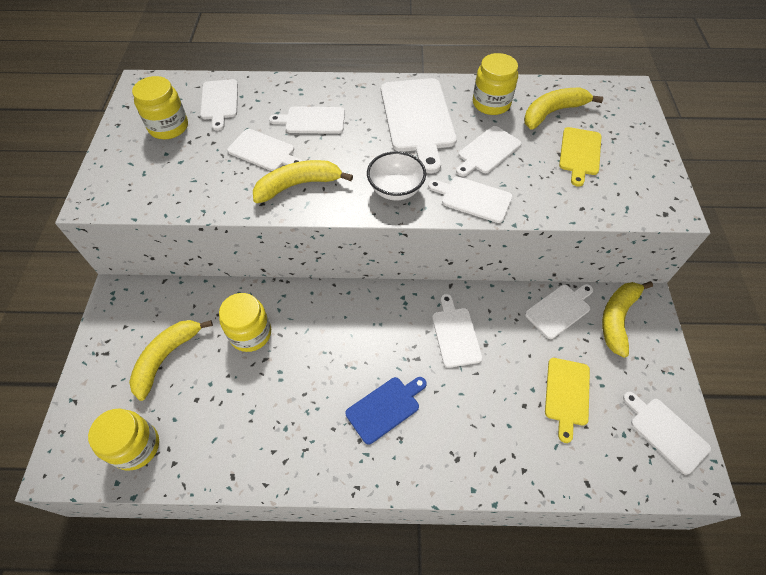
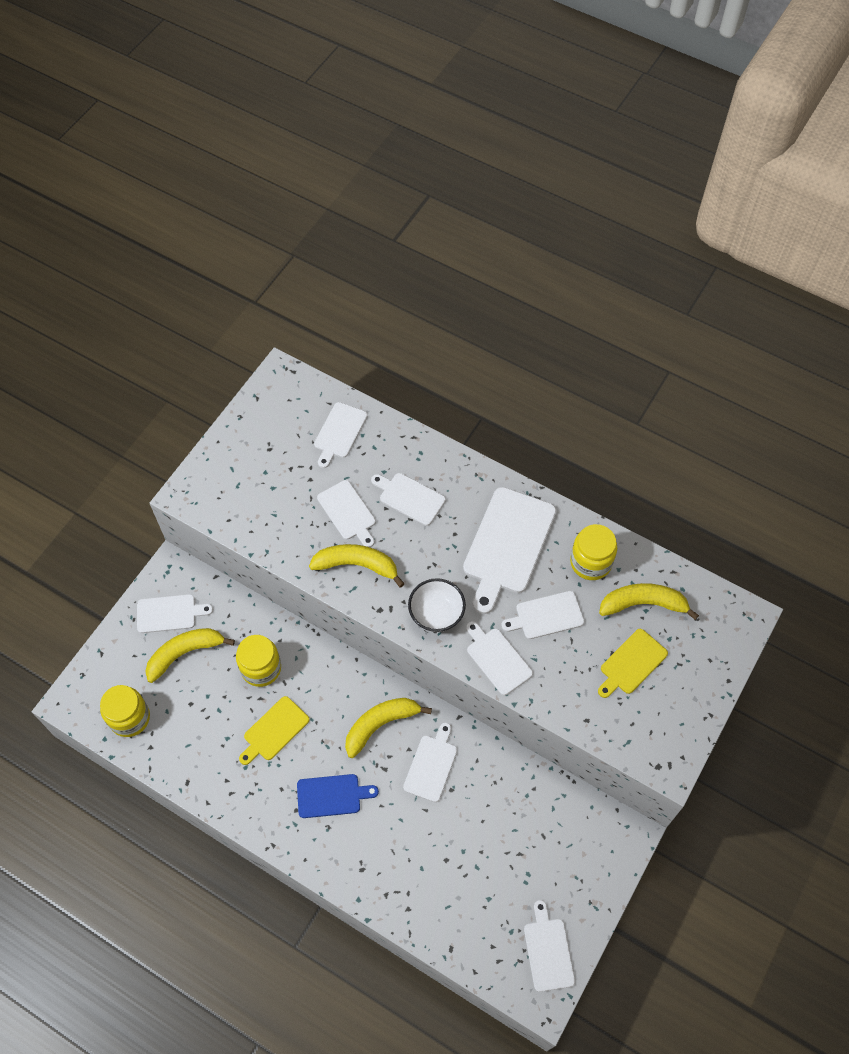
camera: 30 degrees right, 5 degrees up
yellow jar [132,76,188,139] -> none
white cutting board [525,284,593,339] -> white cutting board moved to [137,594,213,633]
yellow cutting board [545,358,590,443] -> yellow cutting board moved to [239,696,310,765]
yellow banana [602,281,653,358] -> yellow banana moved to [345,698,432,758]

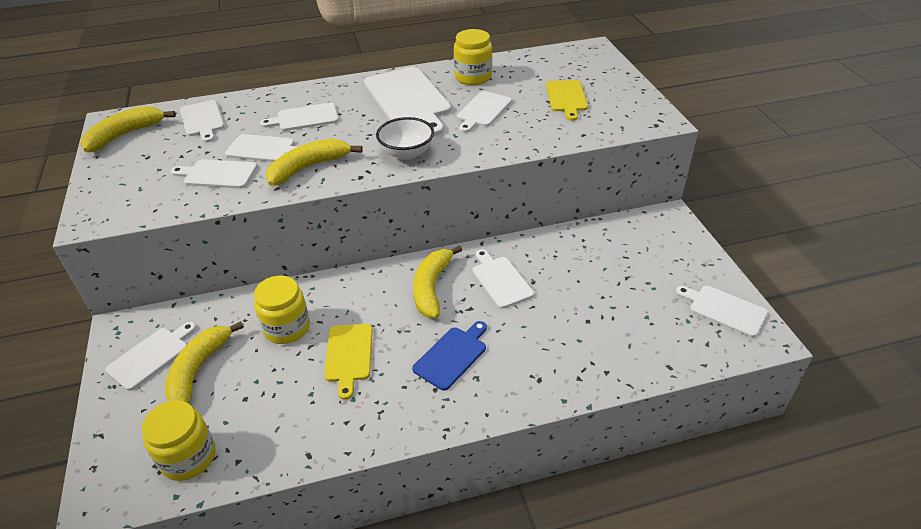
camera: 45 degrees left, 20 degrees down
white cutting board [466,621,533,695] -> white cutting board moved to [171,159,257,188]
yellow banana [599,583,699,620] -> yellow banana moved to [80,106,176,152]

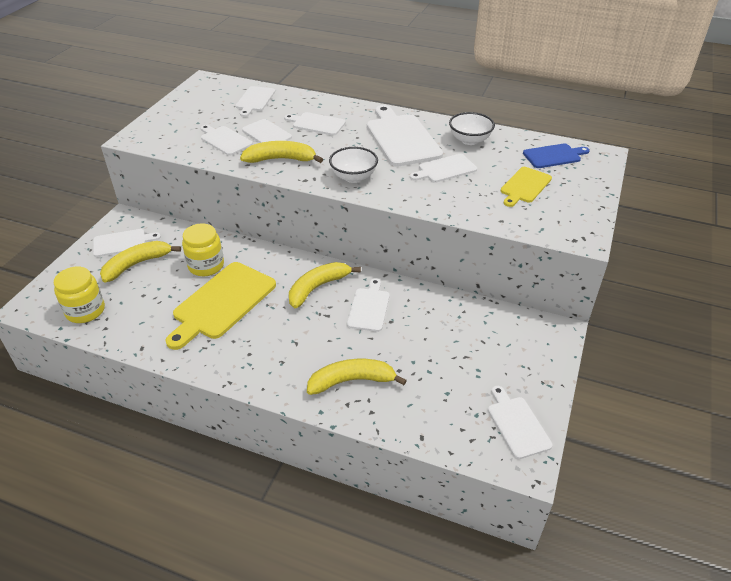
camera: 35 degrees right, 0 degrees up
yellow banana [80,106,176,152] -> yellow banana moved to [307,359,407,395]
yellow cutting board [324,324,372,400] -> yellow cutting board [165,262,276,350], size x1.75
white cutting board [364,67,451,136] -> white cutting board turned 150 degrees clockwise [367,105,443,167]
blue cutting board [412,321,487,391] -> blue cutting board moved to [523,143,590,168]
yellow jar [454,29,492,85] -> white bowl [449,112,495,145]

